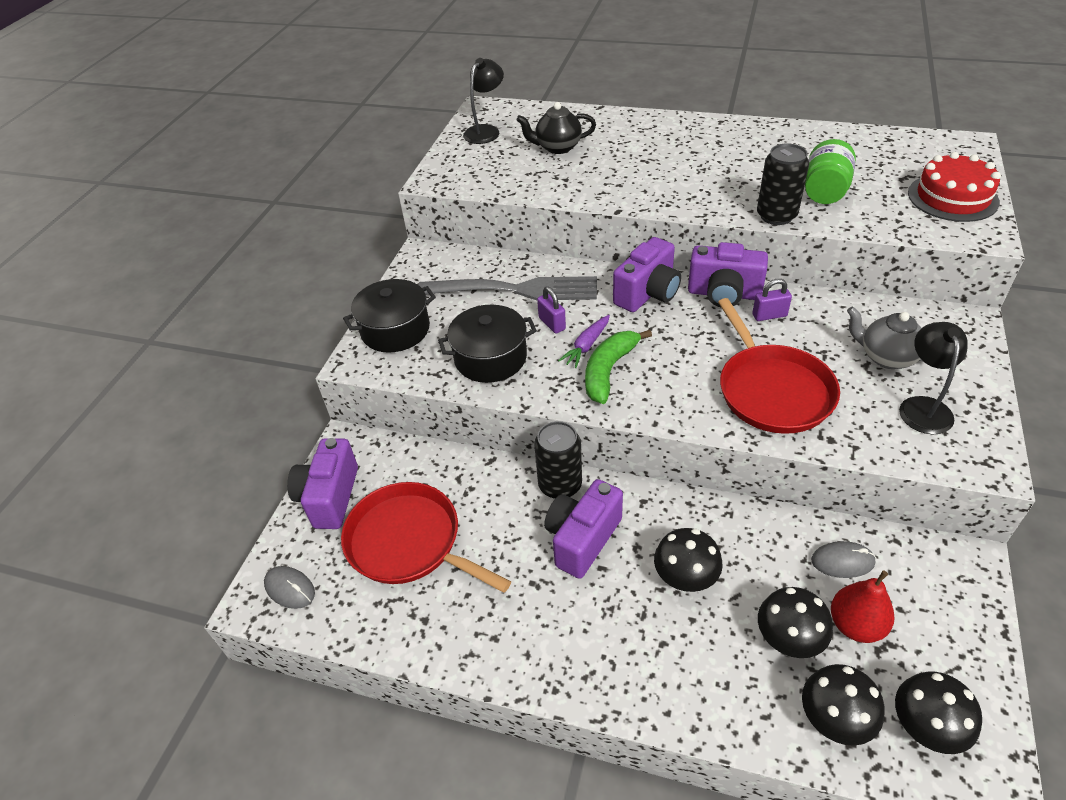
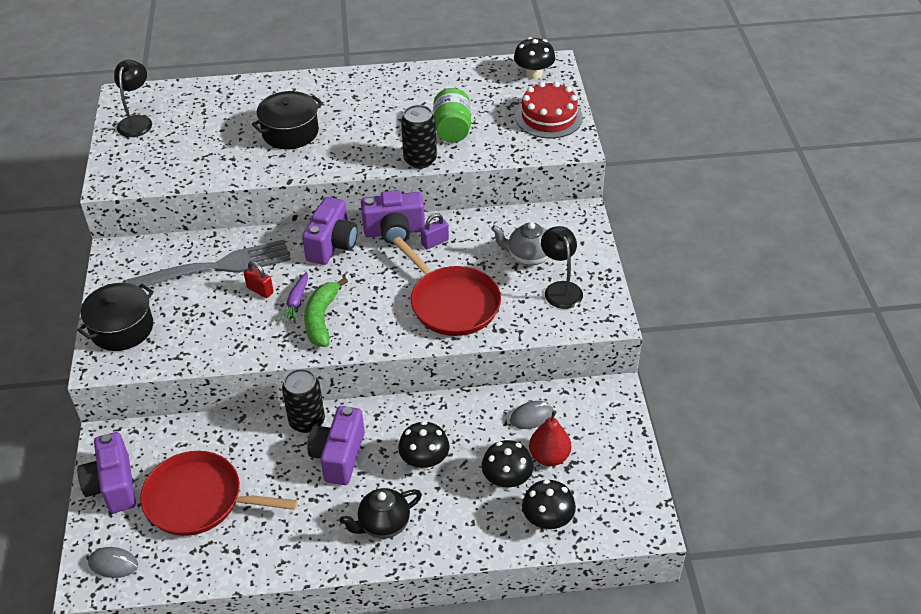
camera: 25 degrees left, 0 degrees up
black pot [438,305,537,383] -> black pot moved to [252,91,323,149]
black teapot [516,102,596,154] -> black teapot moved to [339,488,422,539]
purple padlock [537,287,566,334] -> red padlock [244,261,274,298]
black mushroom [895,671,982,754] -> black mushroom moved to [514,37,555,79]

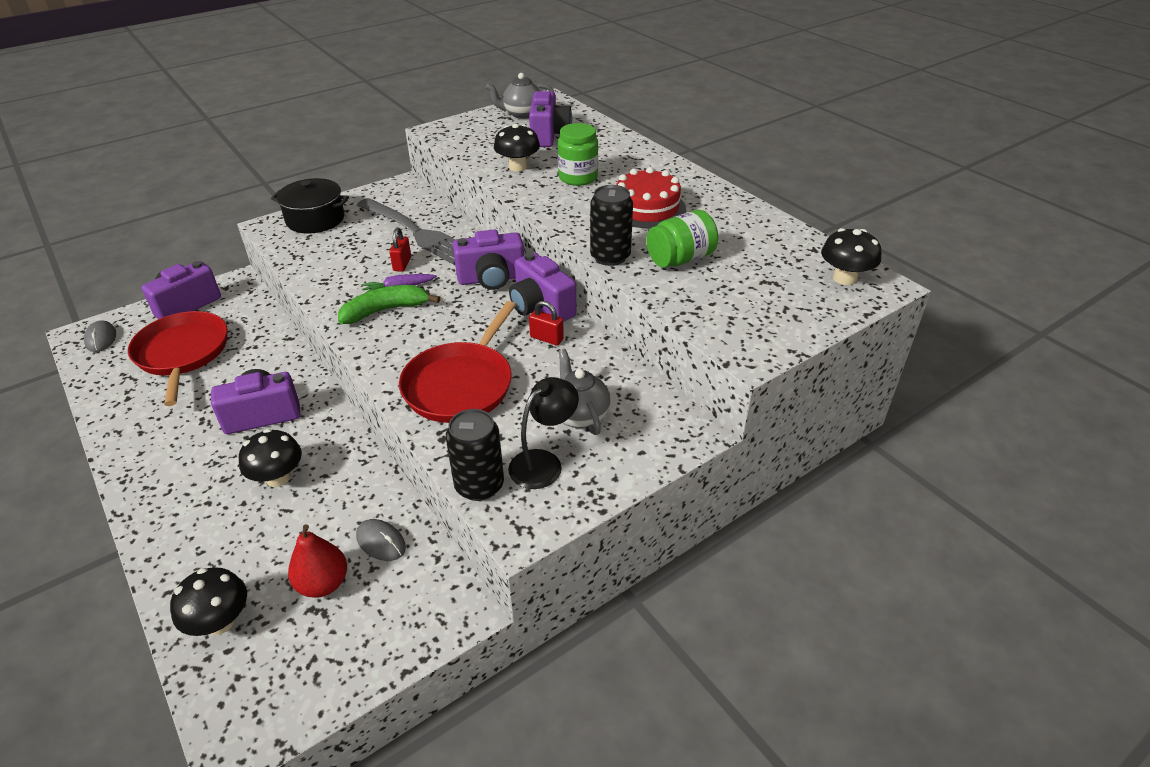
camera: 60 degrees right, 5 degrees down
black lamp [114,60,152,137] -> grey teapot [486,73,554,119]
black pot [252,91,323,149] -> green jar [558,123,598,186]
black can [282,369,325,433] -> black can moved to [446,409,504,501]
black teapot [339,488,422,539] -> none
purple padlock [420,213,449,249] -> red padlock [529,301,564,346]
black mushroom [482,440,533,489] -> black mushroom moved to [494,123,540,171]
red cake [515,81,583,138] -> red cake moved to [616,167,686,228]
none -> purple camera [529,91,572,147]

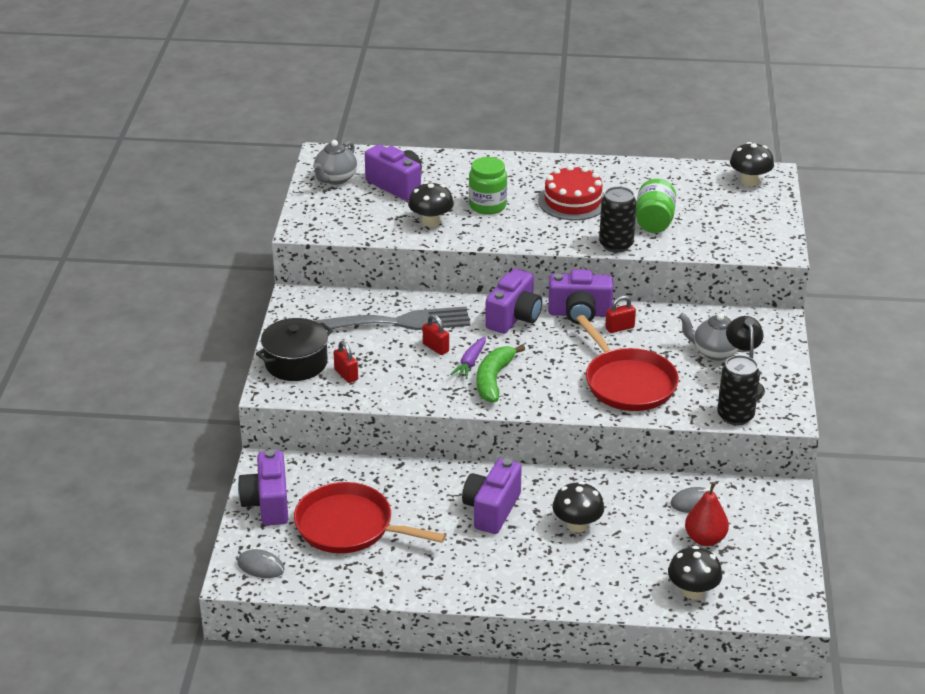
camera: 50 degrees left, 5 degrees down
none -> red padlock [333,341,358,383]

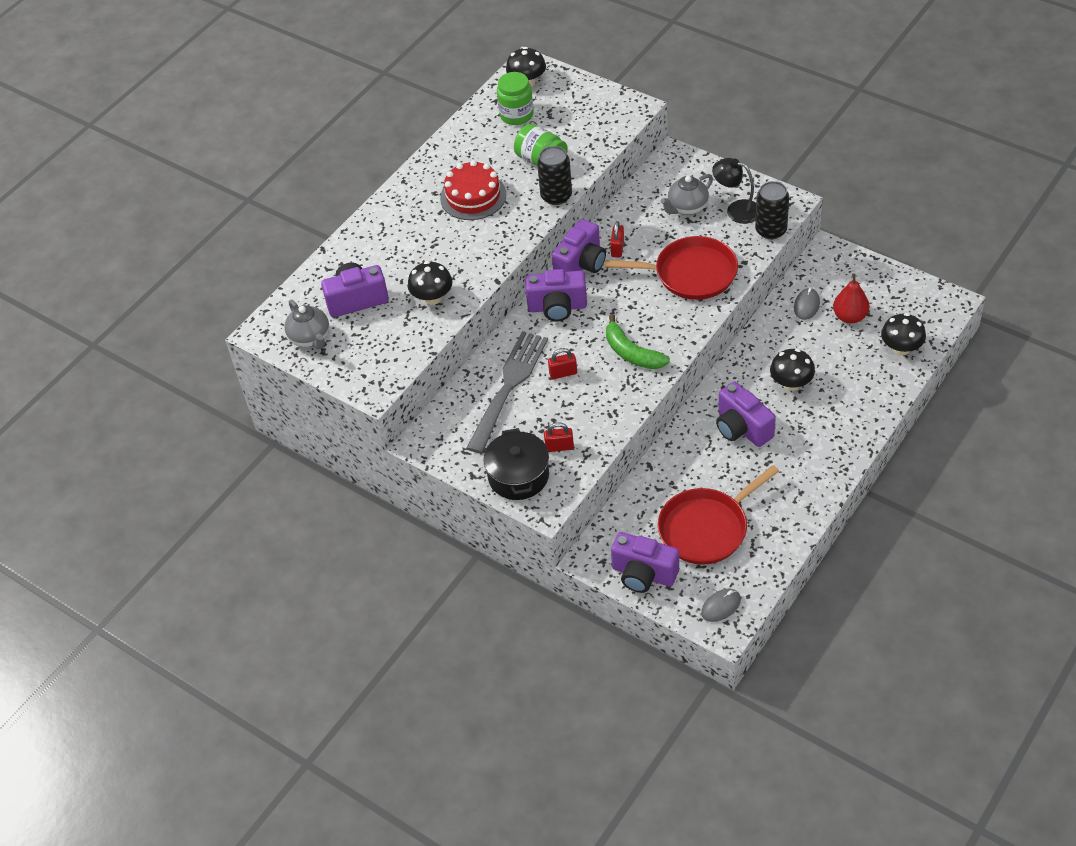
camera: 55 degrees left, 15 degrees up
purple carrot [450,336,486,379] -> none
green jar [469,157,507,215] -> green jar moved to [497,72,534,125]
purple camera [485,269,542,334] -> purple camera turned 120 degrees clockwise [525,269,587,321]

